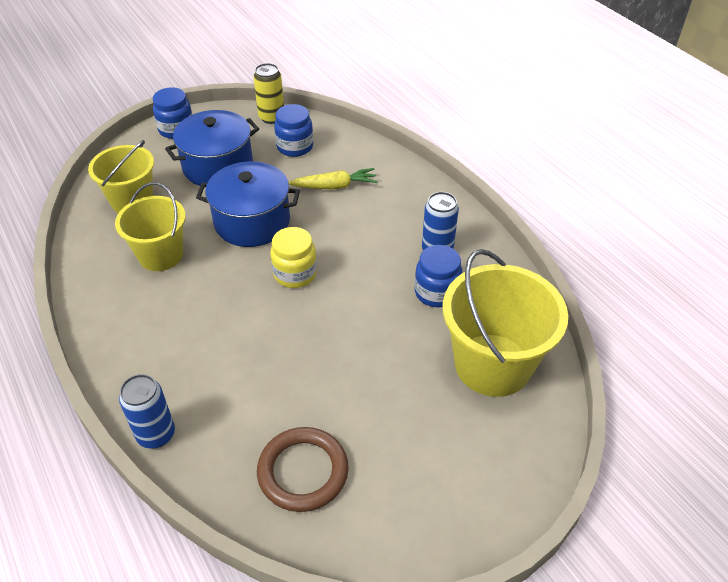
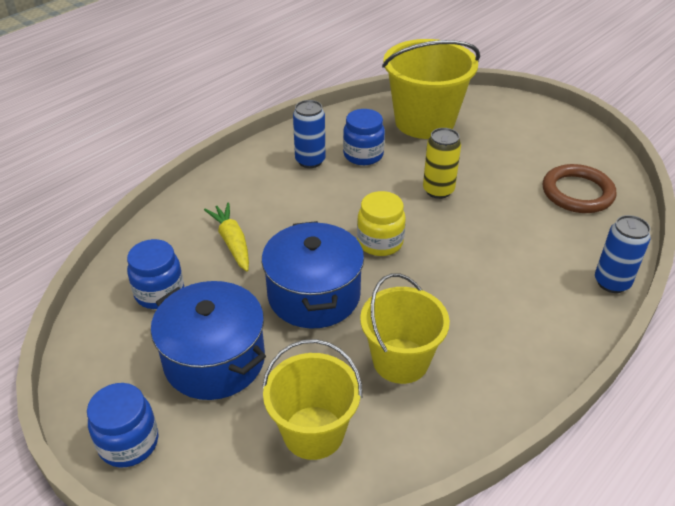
camera: 105 degrees left, 5 degrees down
yellow can [253,63,284,124] -> yellow can moved to [423,128,461,199]

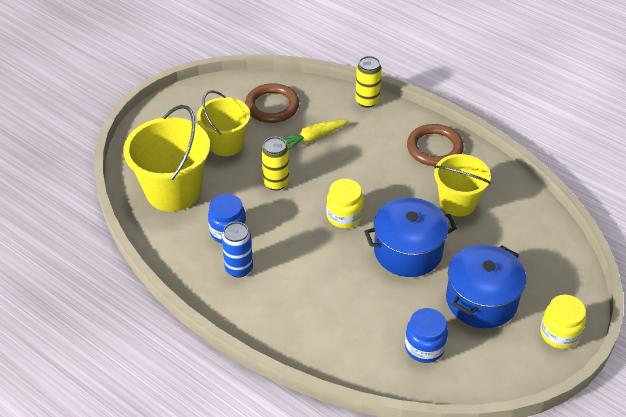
camera: 95 degrees left, 5 degrees up
blue jar [87,383,159,467] -> yellow jar [540,295,586,349]
yellow carrot [204,202,249,272] -> yellow carrot moved to [281,120,349,150]
yellow bucket [262,339,362,460] -> yellow bucket moved to [197,90,250,156]
blue can [595,215,651,293] -> yellow can [355,56,382,108]
none -> brown ring [407,124,464,166]

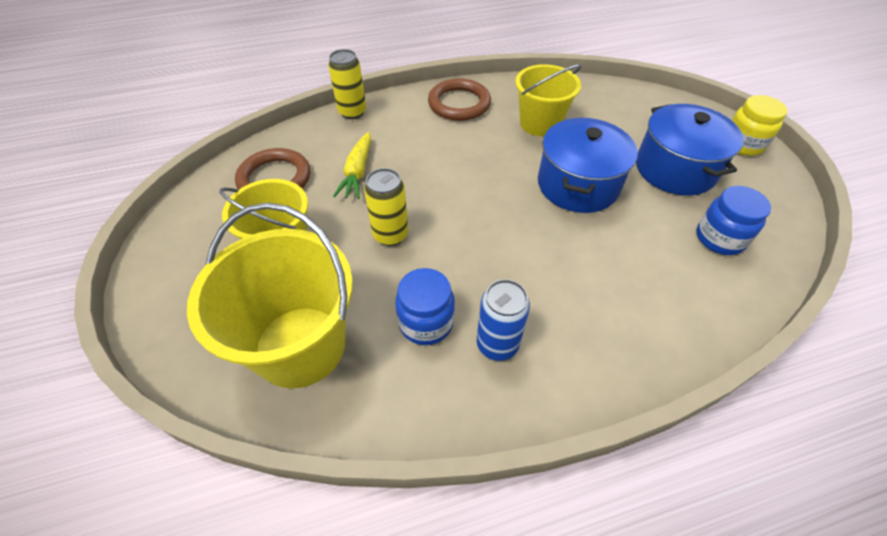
camera: 55 degrees left, 5 degrees up
yellow jar [326,179,364,228] -> none

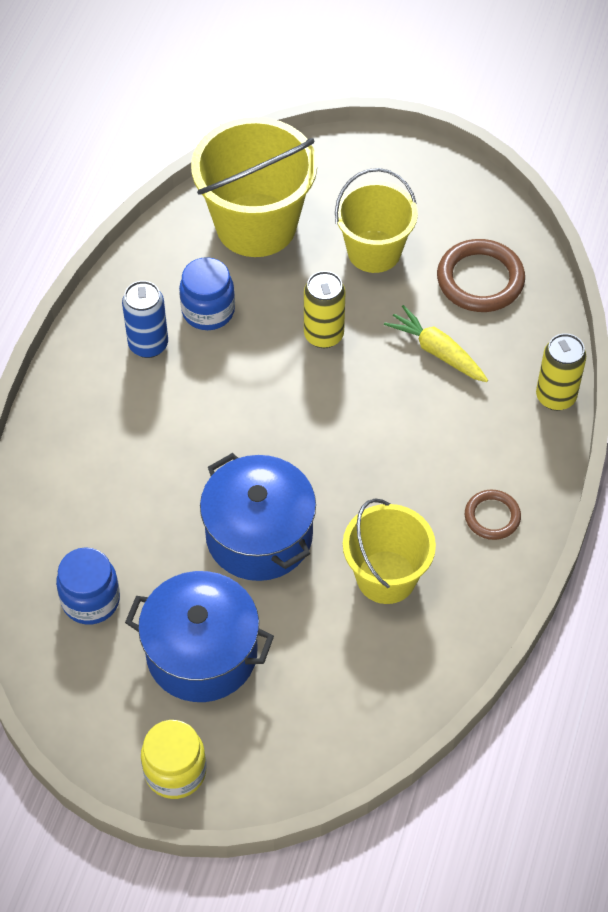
camera: 125 degrees right, 5 degrees up
brown ring [428,78,491,121] -> brown ring [465,490,521,540], size x0.59

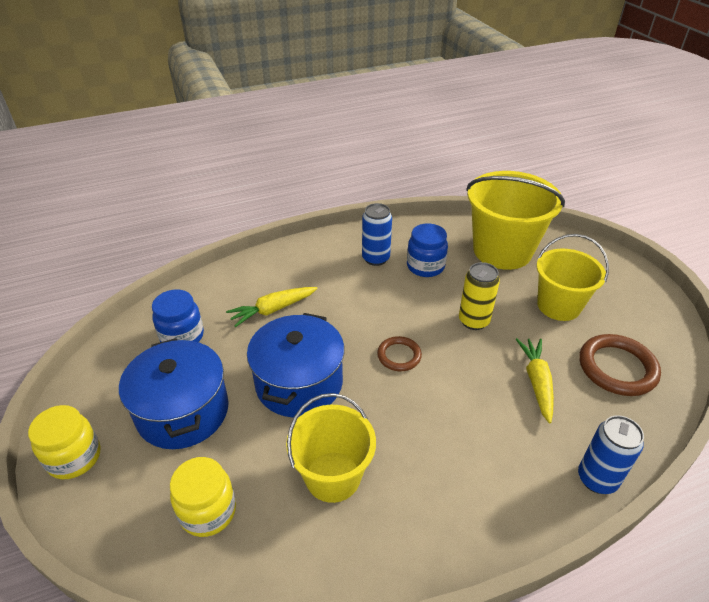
camera: 50 degrees right, 15 degrees down
brown ring [465,490,521,540] -> brown ring moved to [377,336,422,371]
yellow can [536,333,586,411] -> blue can [578,415,644,494]
none -> yellow jar [170,457,236,537]
none -> yellow carrot [226,287,317,327]

